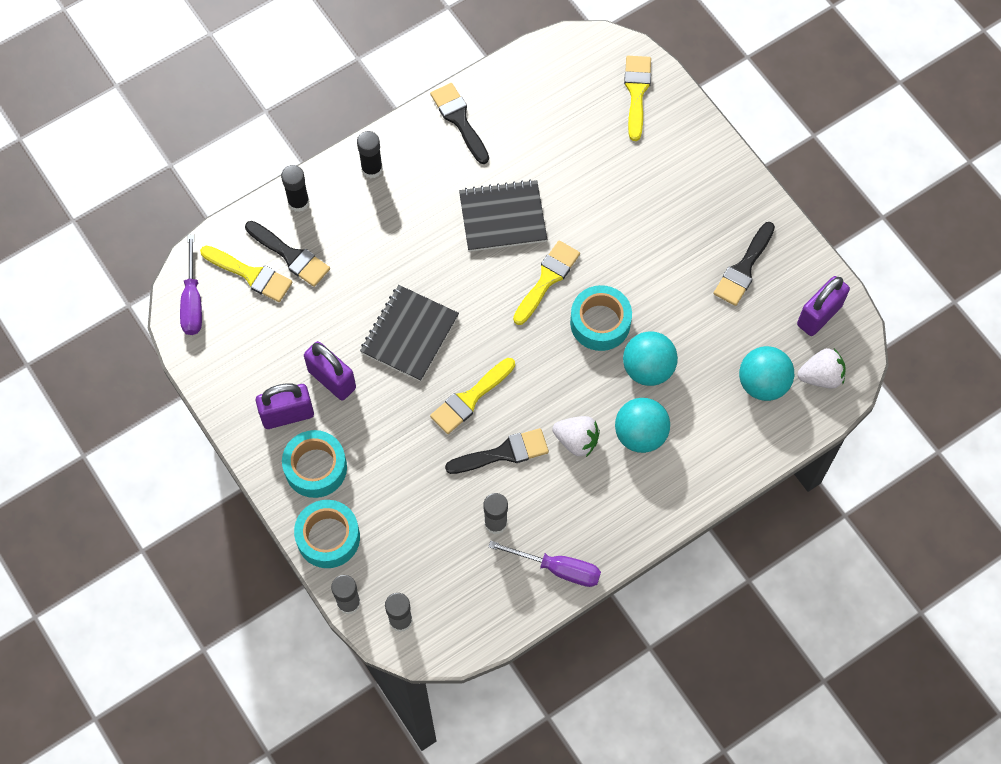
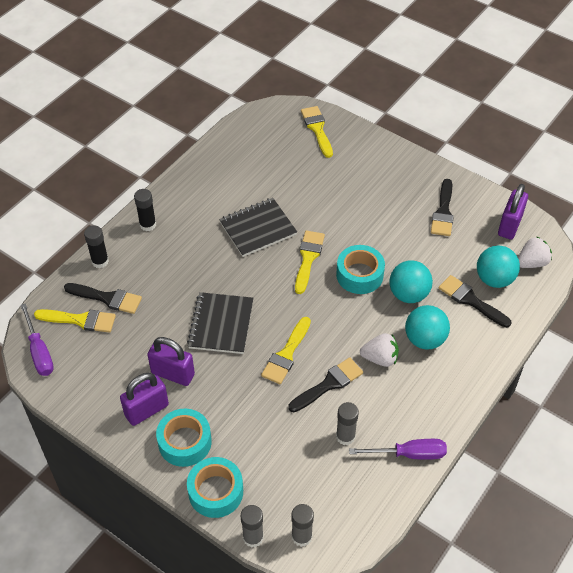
camera: 20 degrees left, 15 degrees down
black brush [430,83,489,164] -> black brush moved to [439,275,511,328]

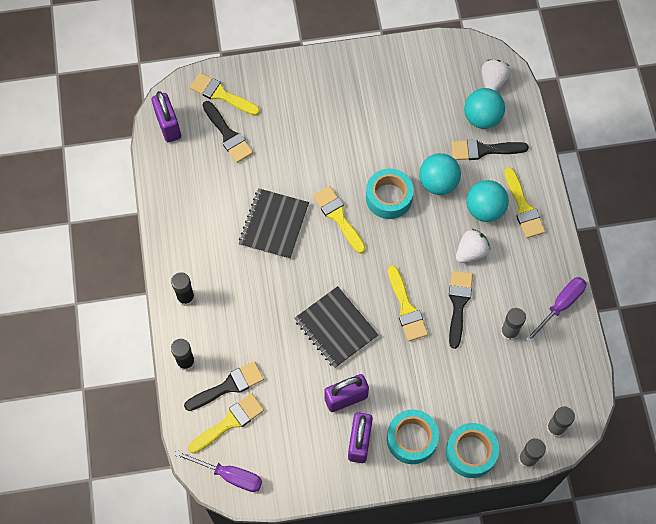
camera: 45 degrees left, 15 degrees up
black brush [431,179,454,236] -> black brush moved to [203,101,253,163]
purple padlock [498,184,528,239] -> purple padlock moved to [152,91,181,142]
none -> yellow brush [504,167,545,238]

